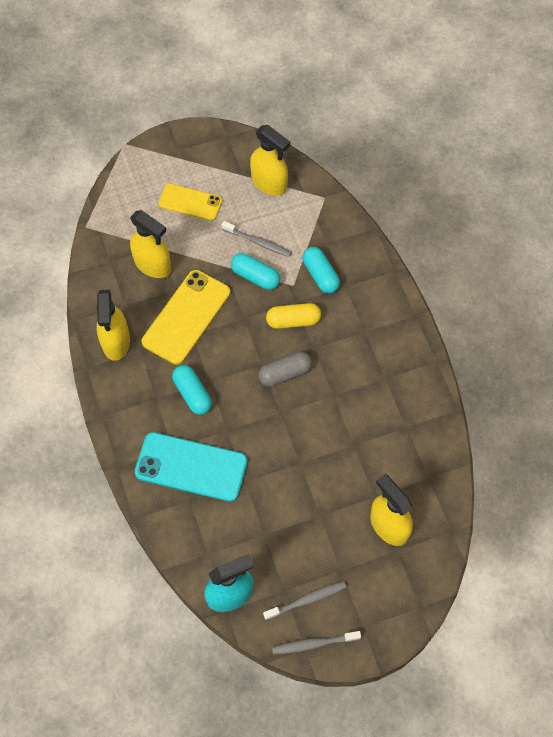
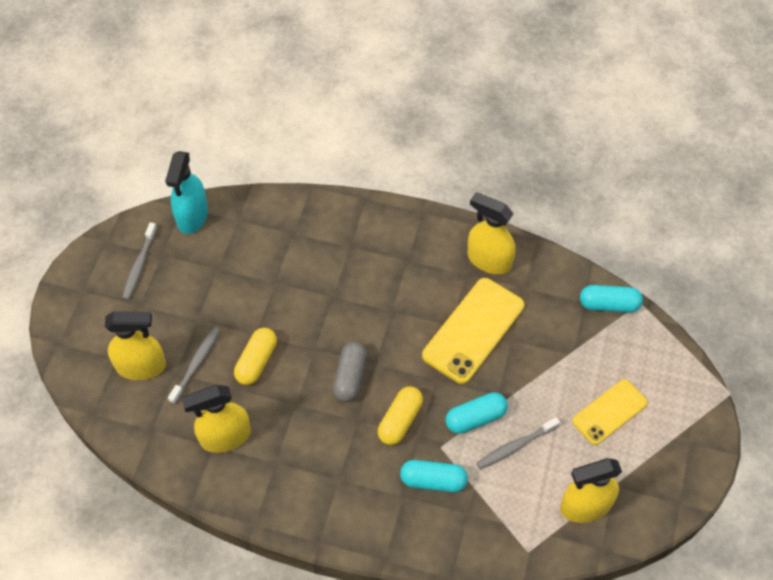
camera: 125 degrees right, 5 degrees down
yellow spray bottle [130,210,171,278] -> yellow spray bottle moved to [181,385,251,453]
turquoise phone [135,432,247,502] -> none
yellow phone [142,270,230,365] -> yellow phone turned 60 degrees clockwise [422,278,525,384]
turquoise capsule [172,365,212,415] -> turquoise capsule moved to [580,285,643,312]
grey toothbrush [272,631,361,655] -> grey toothbrush moved to [168,327,220,404]
none -> yellow capsule [234,328,277,385]

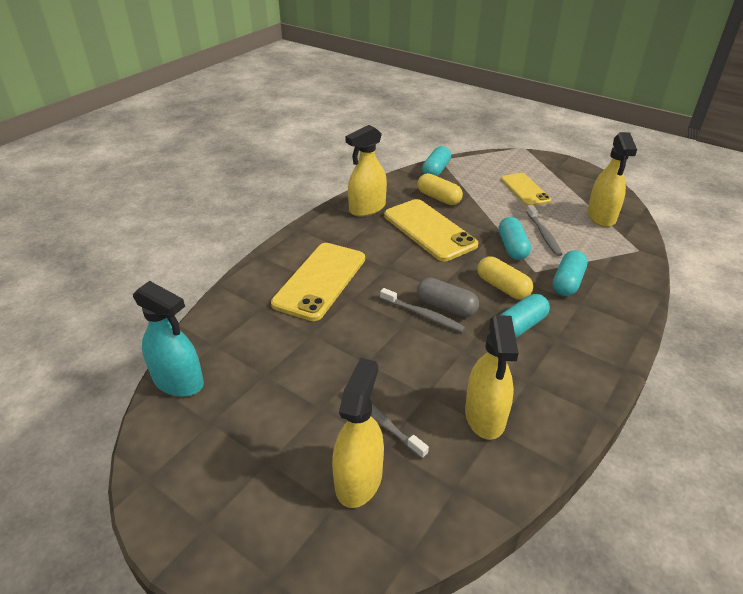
camera: 70 degrees left, 20 degrees down
grey toothbrush [122,222,157,300] -> grey toothbrush moved to [380,288,465,332]
yellow capsule [234,328,277,385] -> yellow capsule moved to [417,173,463,205]
none -> yellow phone [271,243,365,321]
none -> turquoise capsule [500,294,550,338]

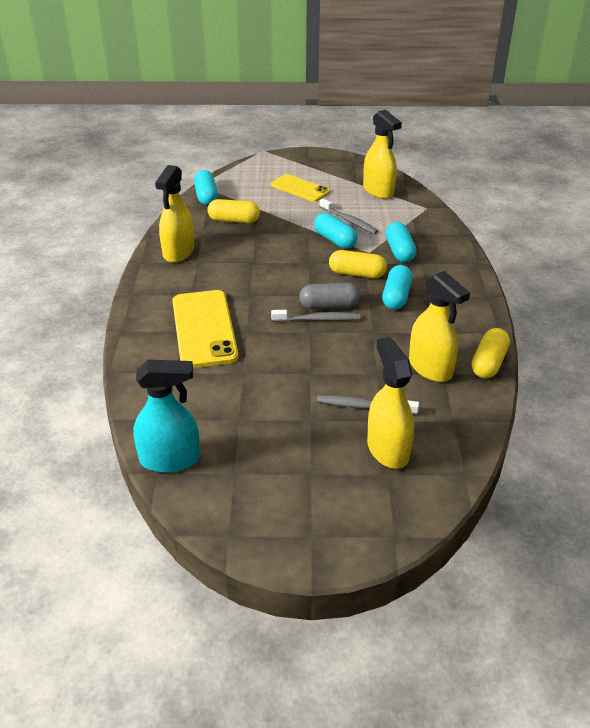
camera: 35 degrees left, 0 degrees up
yellow phone [384,199,478,261] -> none
none -> yellow capsule [472,328,510,378]

